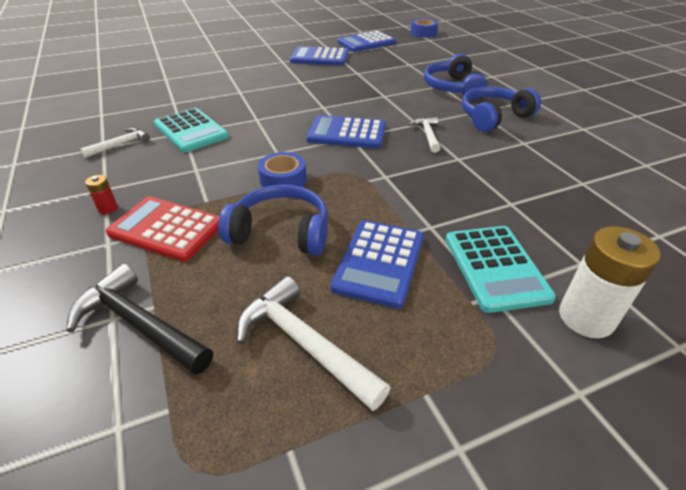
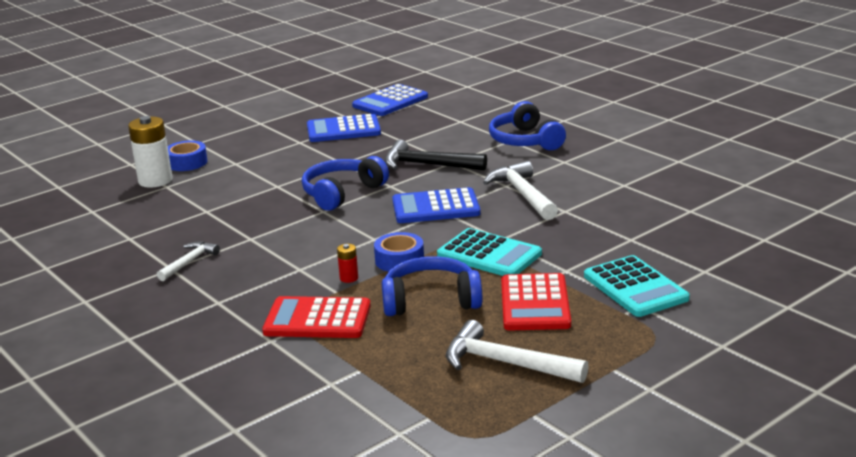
camera: 15 degrees left, 15 degrees down
black hammer [66,264,213,375] -> black hammer moved to [384,140,487,171]
red battery [85,175,118,214] -> red battery moved to [337,244,358,283]
turquoise calculator [154,108,229,152] -> turquoise calculator moved to [437,228,542,276]
blue calculator [330,220,424,309] -> red calculator [501,273,571,330]
white hammer [409,117,440,153] -> white hammer [483,161,558,220], size x1.66
blue tape [410,19,438,38] -> blue tape moved to [168,140,207,171]
blue headphones [462,87,541,132] -> blue headphones moved to [302,156,389,211]
white battery [559,226,661,338] -> white battery moved to [128,116,172,187]

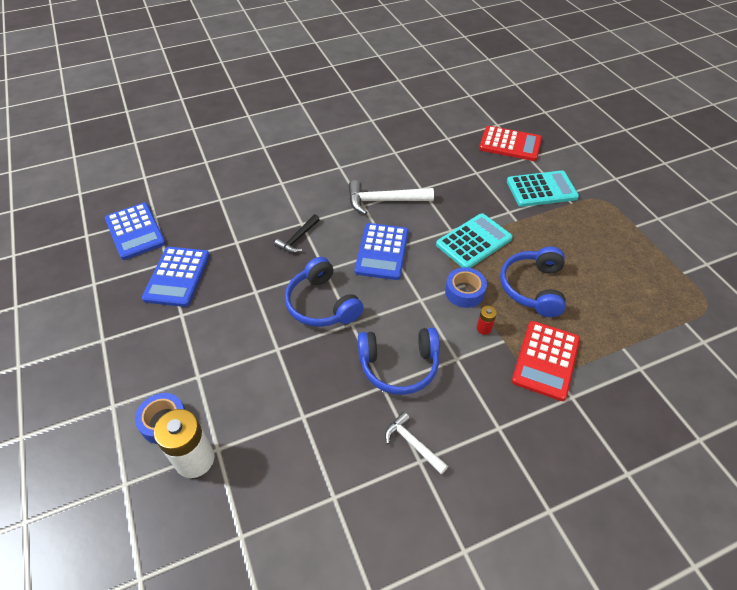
camera: 75 degrees left, 25 degrees up
black hammer [384,140,487,171] -> black hammer [274,214,320,253], size x0.60
white hammer [446,320,589,383] -> none
blue headphones [489,101,566,150] -> blue headphones moved to [358,328,440,395]
red calculator [501,273,571,330] -> red calculator moved to [479,126,542,161]

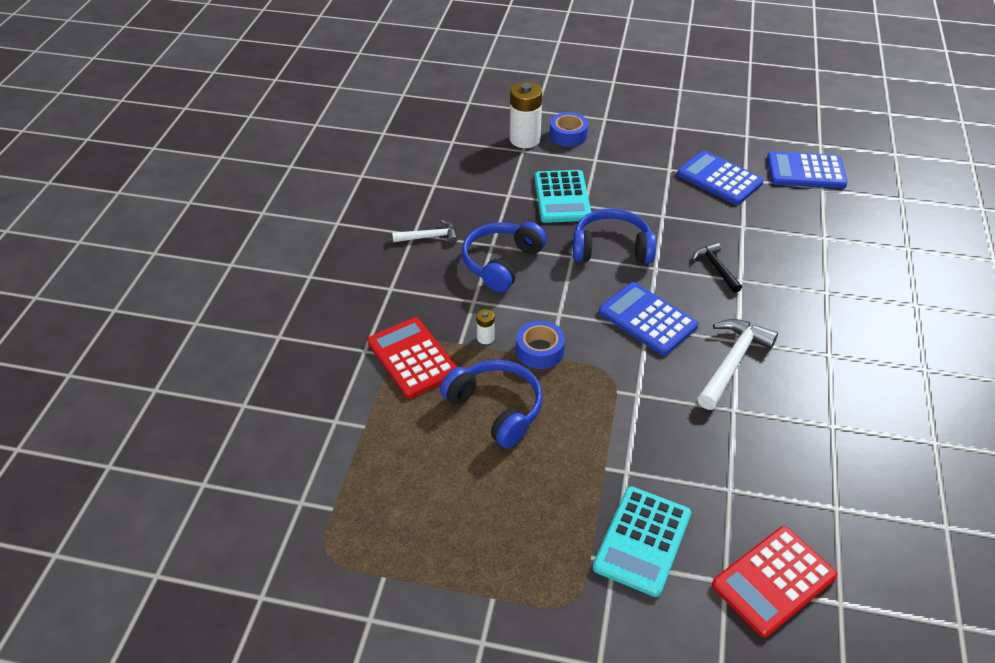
camera: 125 degrees right, 5 degrees down
turquoise calculator [436,213,513,268] -> turquoise calculator moved to [534,170,591,223]
red battery [477,306,497,335] -> white battery [476,309,495,344]

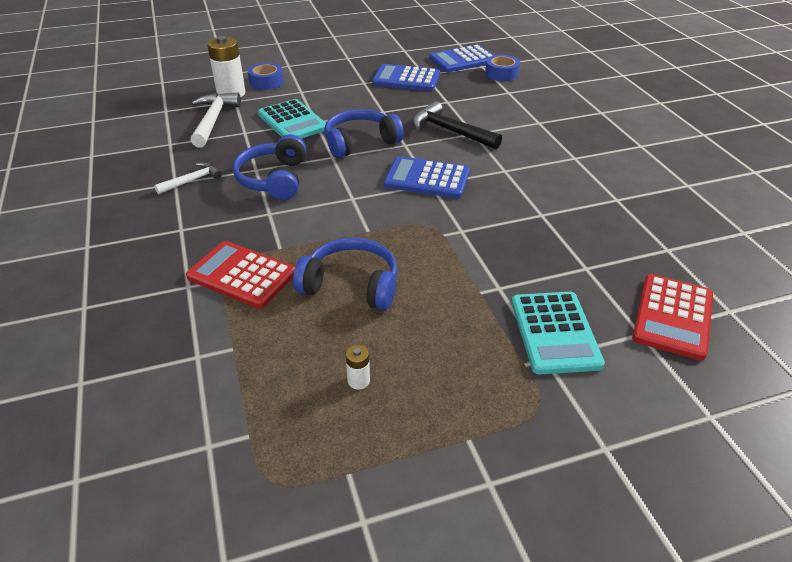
camera: 30 degrees left, 5 degrees down
white battery [476,309,495,344] -> white battery moved to [346,345,370,390]
blue tape [516,321,565,369] -> blue tape moved to [485,55,520,81]
black hammer [692,242,742,293] -> black hammer [412,101,502,149], size x1.66
white hammer [697,319,778,410] -> white hammer moved to [190,93,241,147]

